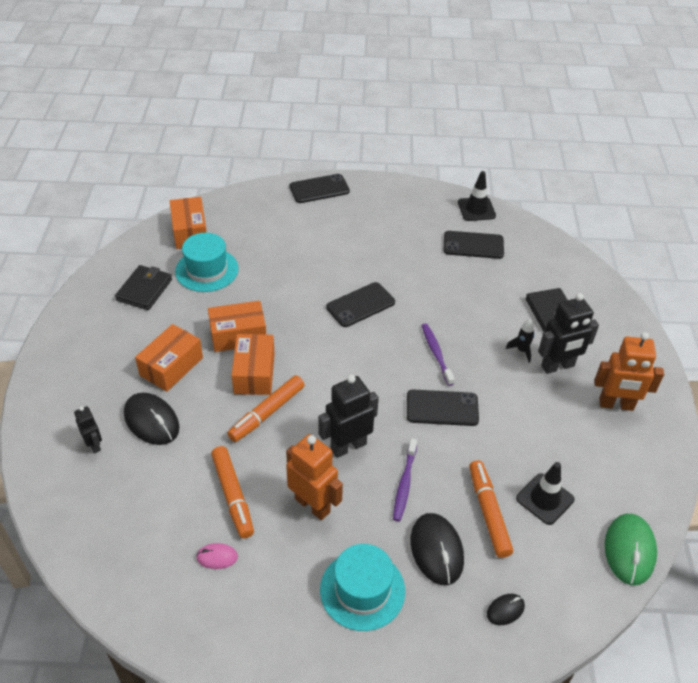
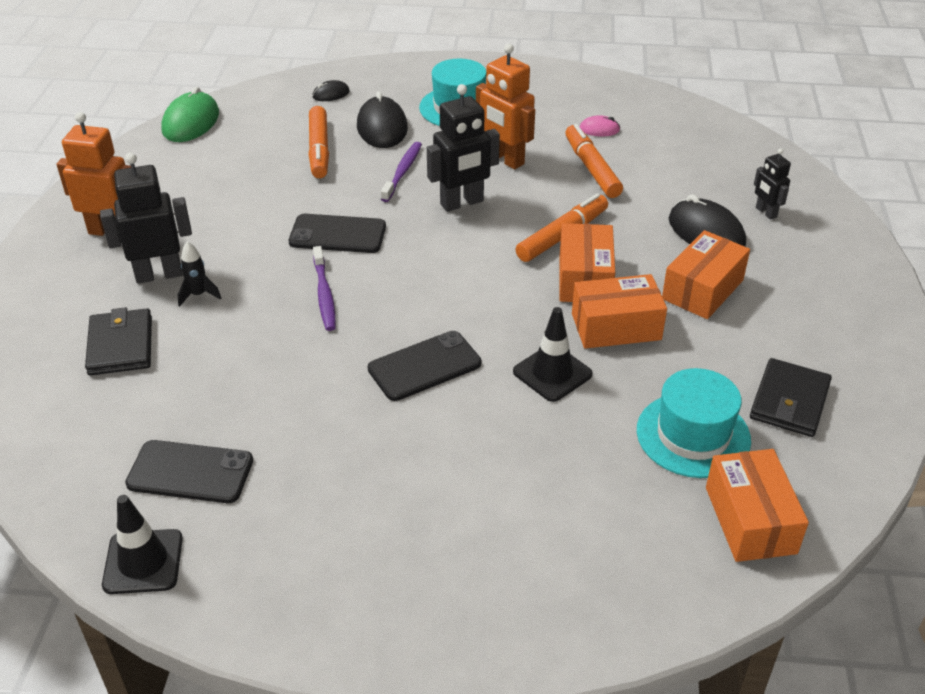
camera: 175 degrees left, 5 degrees down
black phone [289,174,350,203] -> none
black traffic cone [516,462,574,525] -> black traffic cone moved to [513,307,593,402]

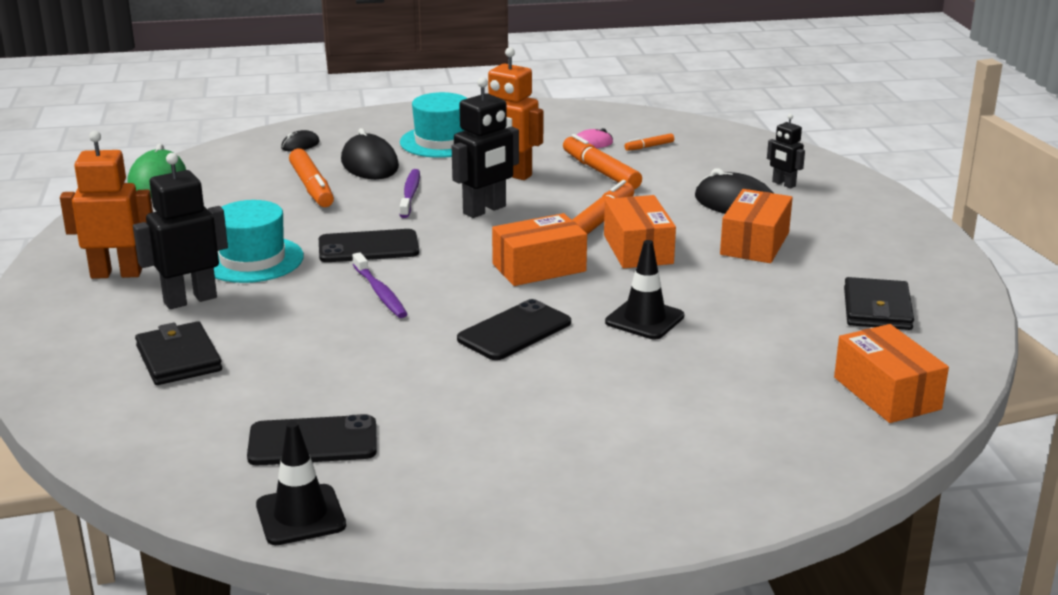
camera: 15 degrees left, 15 degrees down
black rocket [178,241,221,307] -> none
orange box [572,274,667,349] -> orange box moved to [492,213,587,286]
turquoise hat [637,368,751,478] -> turquoise hat moved to [214,200,304,283]
none -> orange marker [625,133,674,151]

